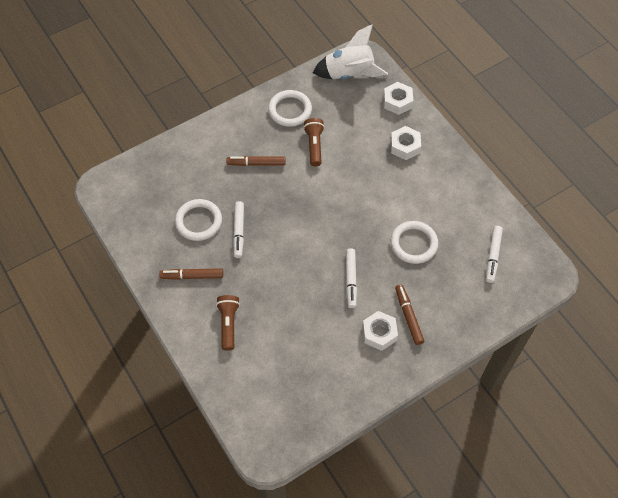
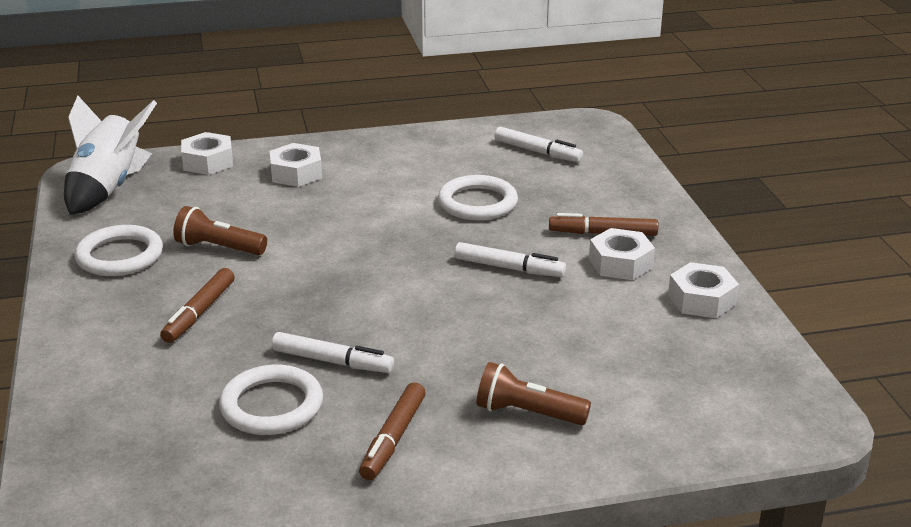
camera: 70 degrees left, 30 degrees down
none -> white nut [668,262,739,318]

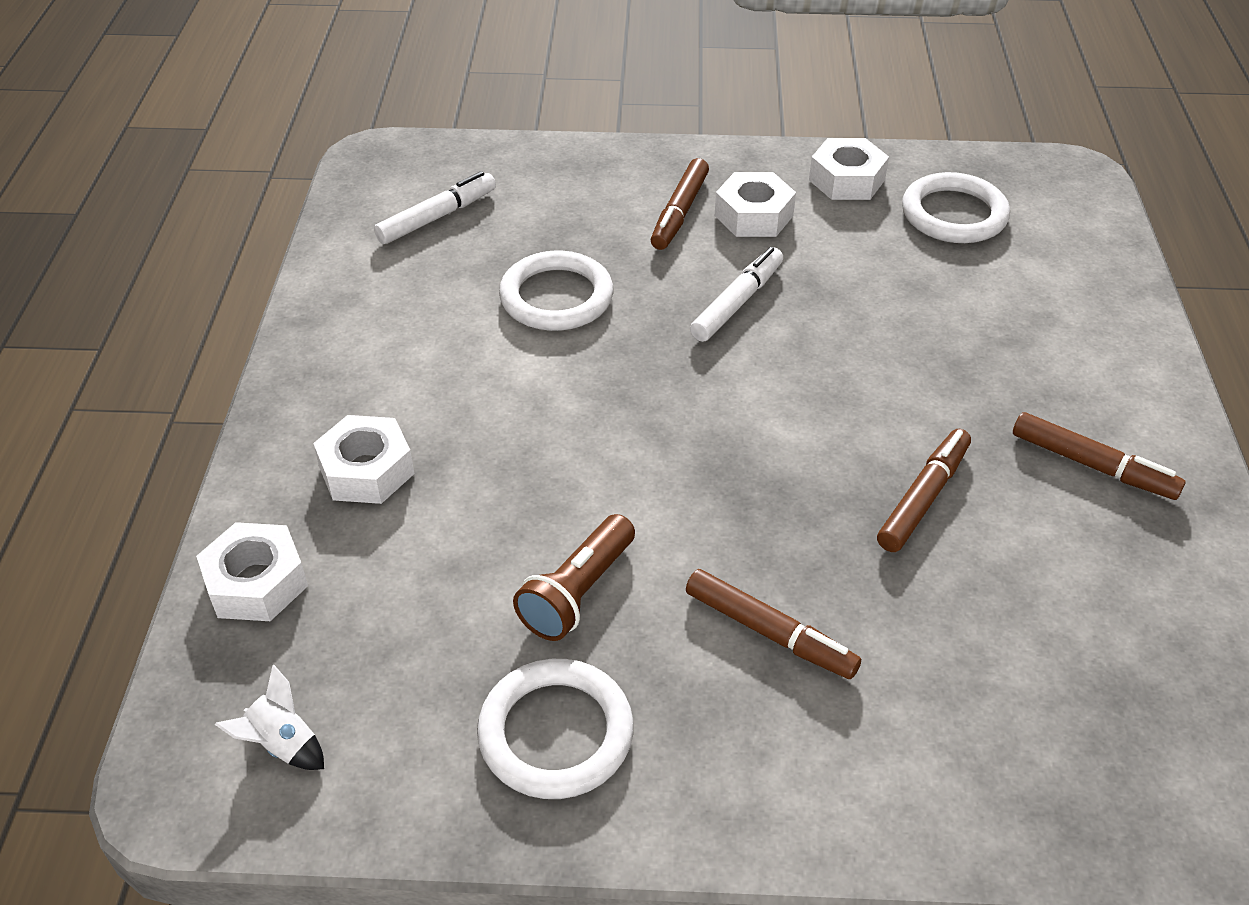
camera: 75 degrees left, 15 degrees up
white rocket [64,96,157,215] -> white rocket [215,665,324,770], size x0.41
white ring [219,365,323,435] -> white ring moved to [902,172,1010,243]
white marker [272,332,394,373] -> brown marker [877,429,971,552]
brown flashlight [477,362,591,425] -> none

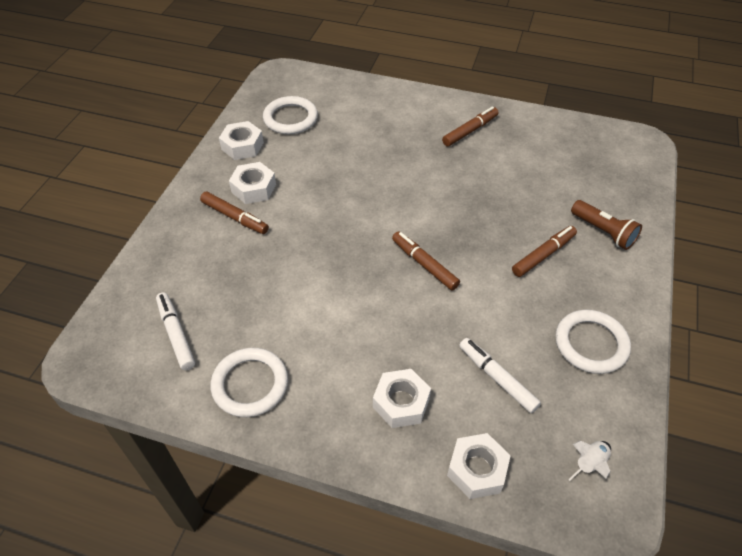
camera: 75 degrees left, 5 degrees up
white ring [499,251,613,331] -> white ring moved to [211,348,288,417]
brown flashlight [513,514,635,641] -> brown flashlight moved to [571,200,642,250]
white marker [690,247,783,342] -> white marker moved to [459,338,541,413]
brown marker [877,429,971,552] -> brown marker moved to [392,231,460,290]

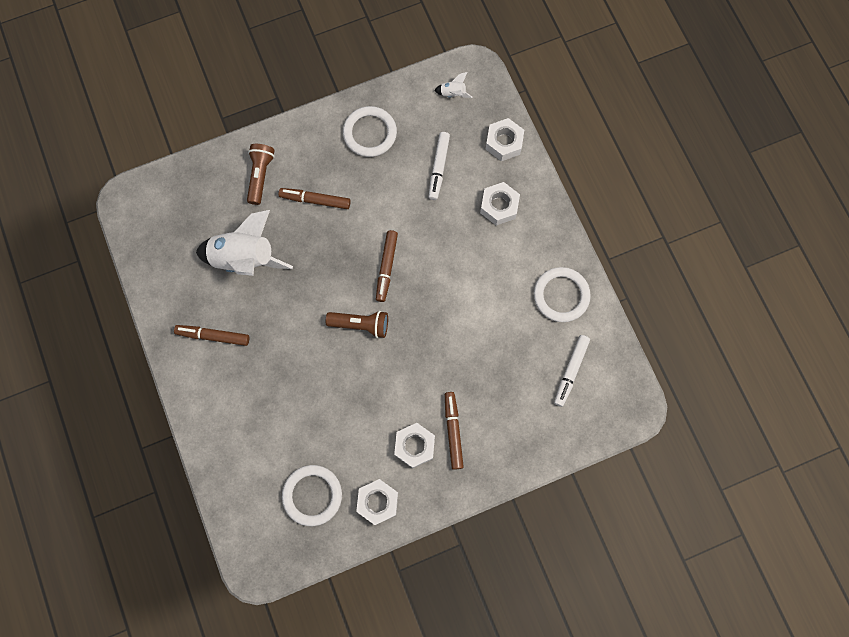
camera: 130 degrees left, 25 degrees up
none -> white rocket [196,210,293,276]
none -> brown flashlight [326,311,388,338]

